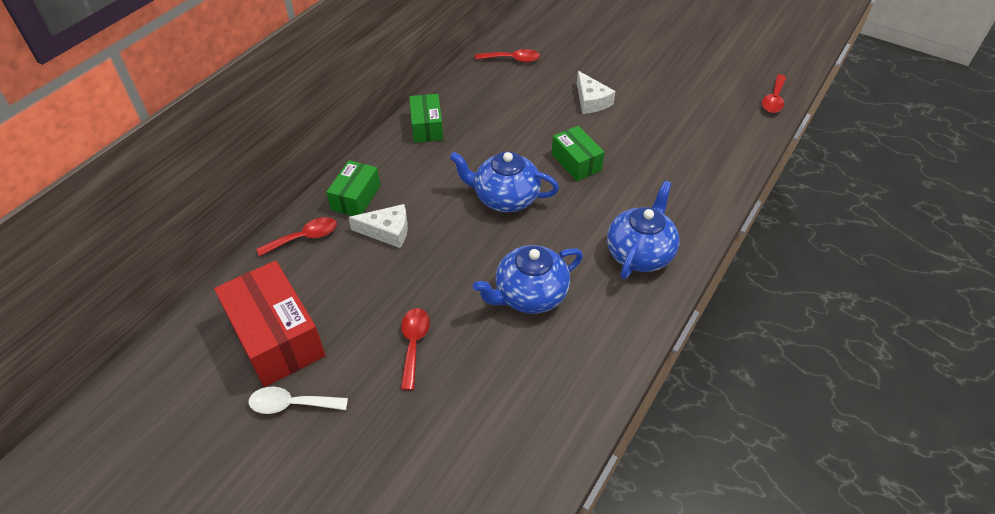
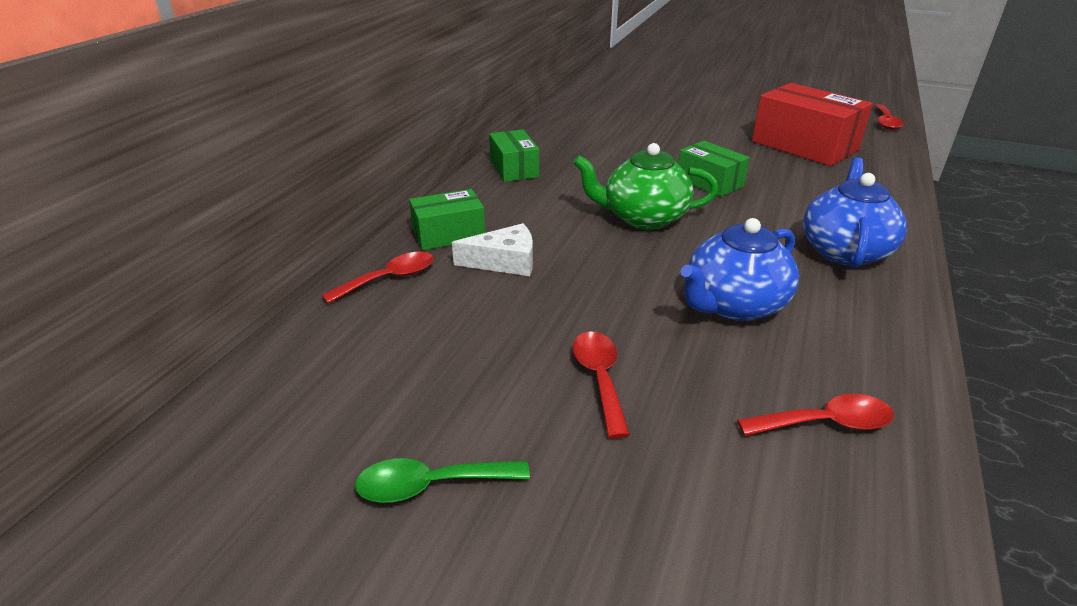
camera: 10 degrees left, 15 degrees down
red box [214,260,326,387] -> red box moved to [752,83,873,166]
white spoon [249,386,348,414] -> green spoon [355,458,530,503]
green box [326,160,380,216] -> green box turned 60 degrees clockwise [409,189,485,250]
blue teapot [449,152,559,212] -> green teapot [573,143,718,230]
red spoon [475,49,540,63] -> red spoon moved to [737,394,894,436]
white cheese [577,71,616,114] -> none

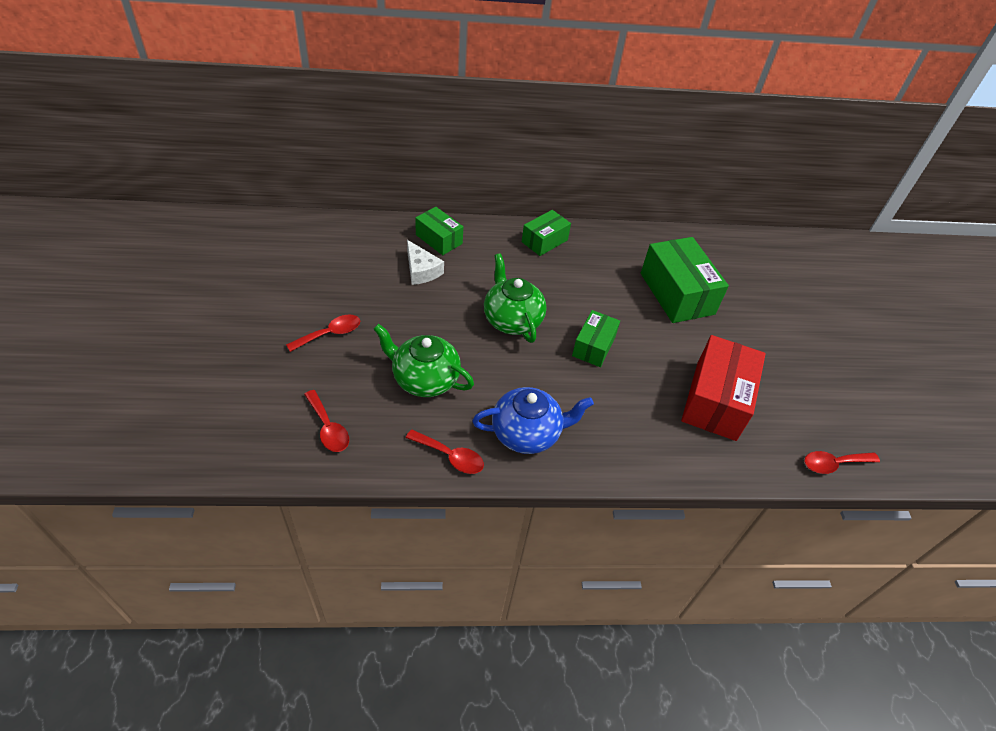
camera: 60 degrees right, 15 degrees up
red spoon [322,252,434,304] -> red spoon moved to [406,429,484,474]
green spoon [355,458,530,503] -> none
blue teapot [681,218,799,321] -> green teapot [373,324,474,397]
none -> green box [641,237,729,323]

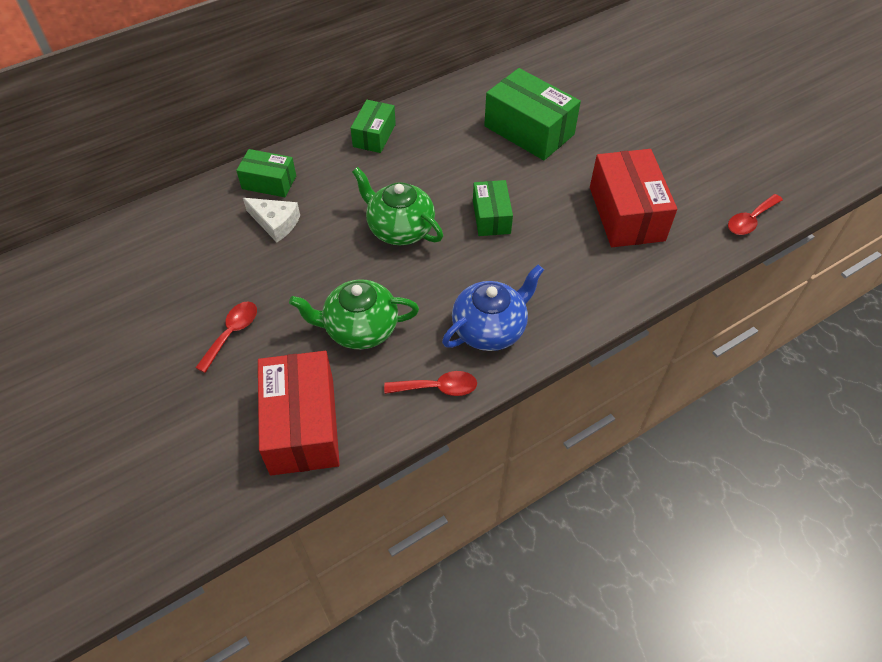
camera: 25 degrees left, 5 degrees up
red spoon [304,390,349,452] -> red box [258,351,340,476]

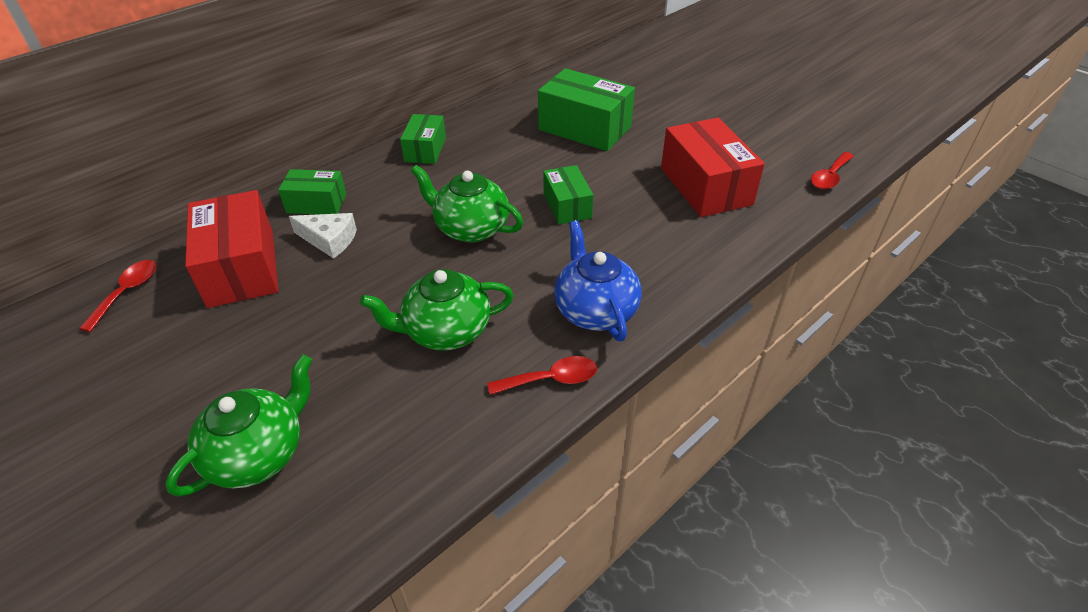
camera: 10 degrees left, 10 degrees down
red spoon [195,302,257,373] -> red spoon moved to [79,260,156,332]
red box [258,351,340,476] -> red box moved to [185,190,279,308]
blue teapot [442,265,544,351] -> blue teapot turned 60 degrees counterclockwise [554,220,642,341]
none -> green teapot [166,355,312,497]

